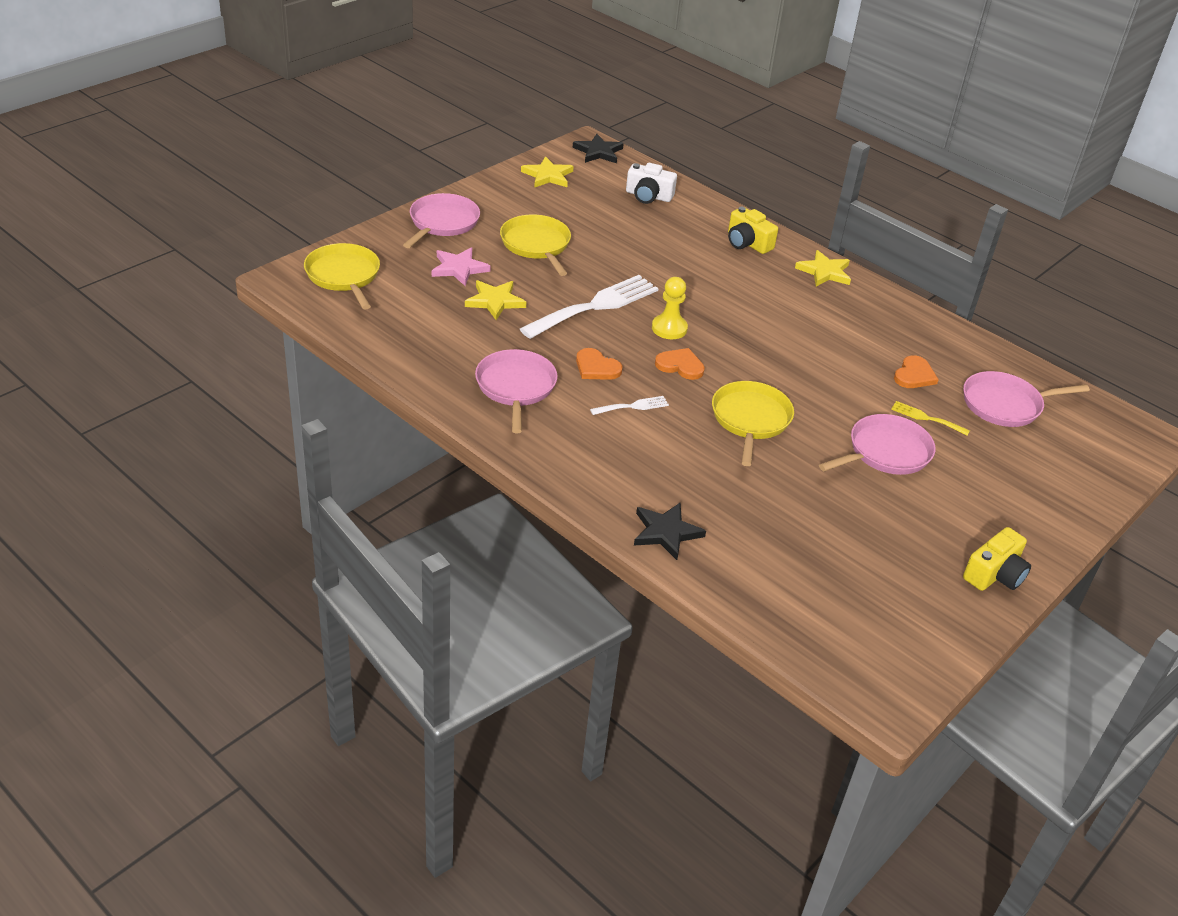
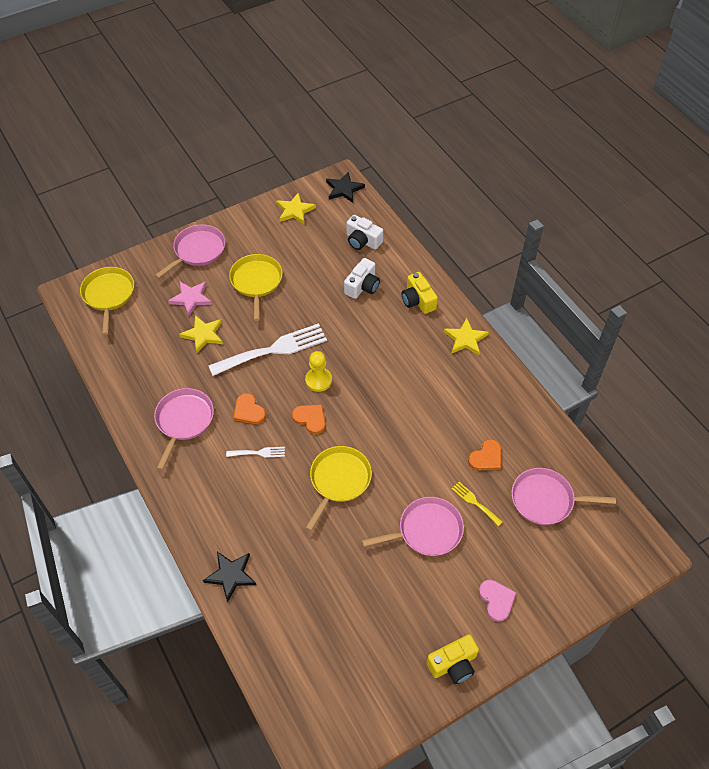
camera: 20 degrees right, 15 degrees up
none -> white camera [344,258,380,299]
none -> pink heart [479,580,516,622]

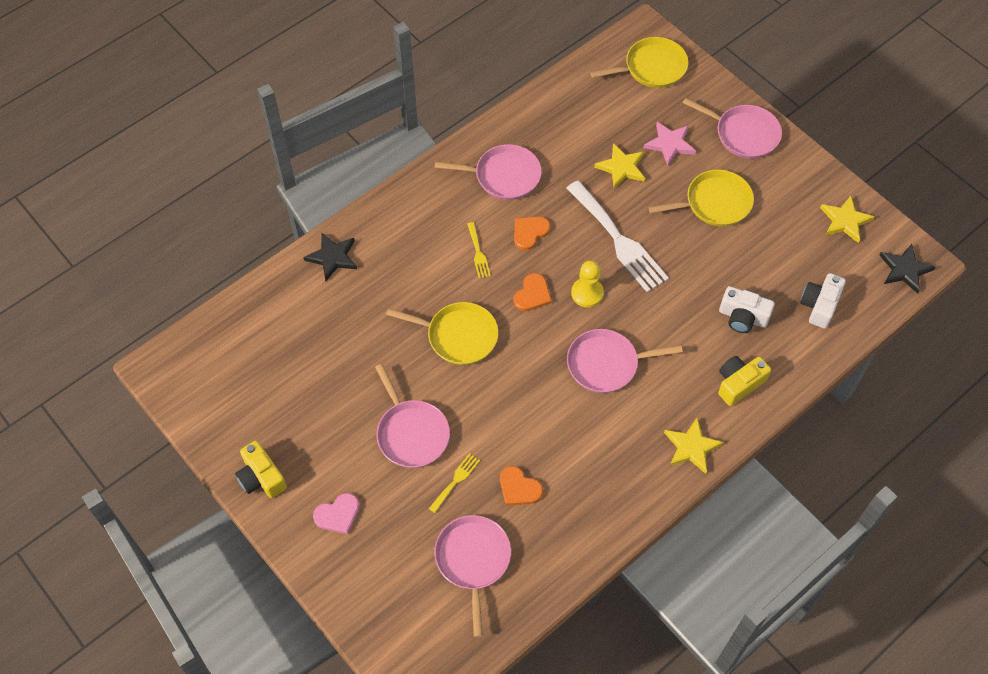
camera: 80 degrees right, 5 degrees up
white fork [226,447,285,458] -> yellow fork [467,222,491,278]
none -> pink pan [567,329,683,393]

